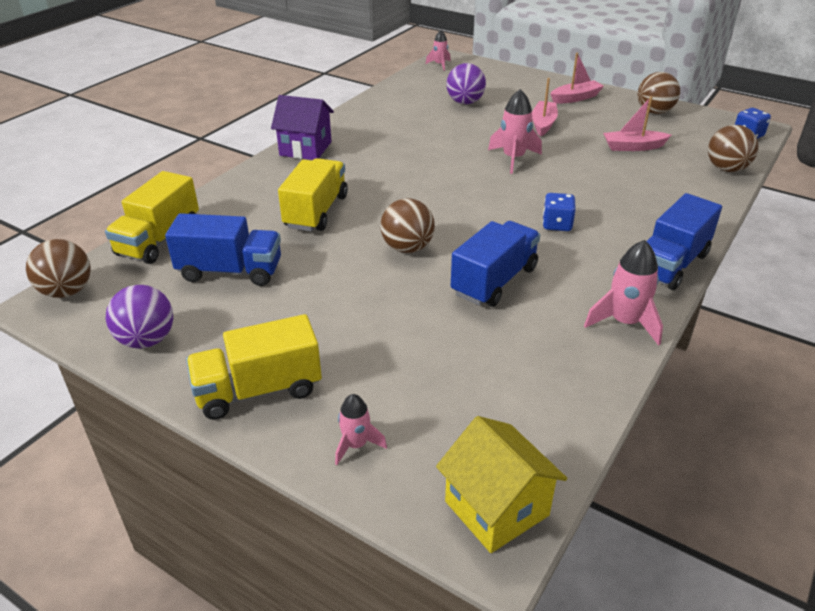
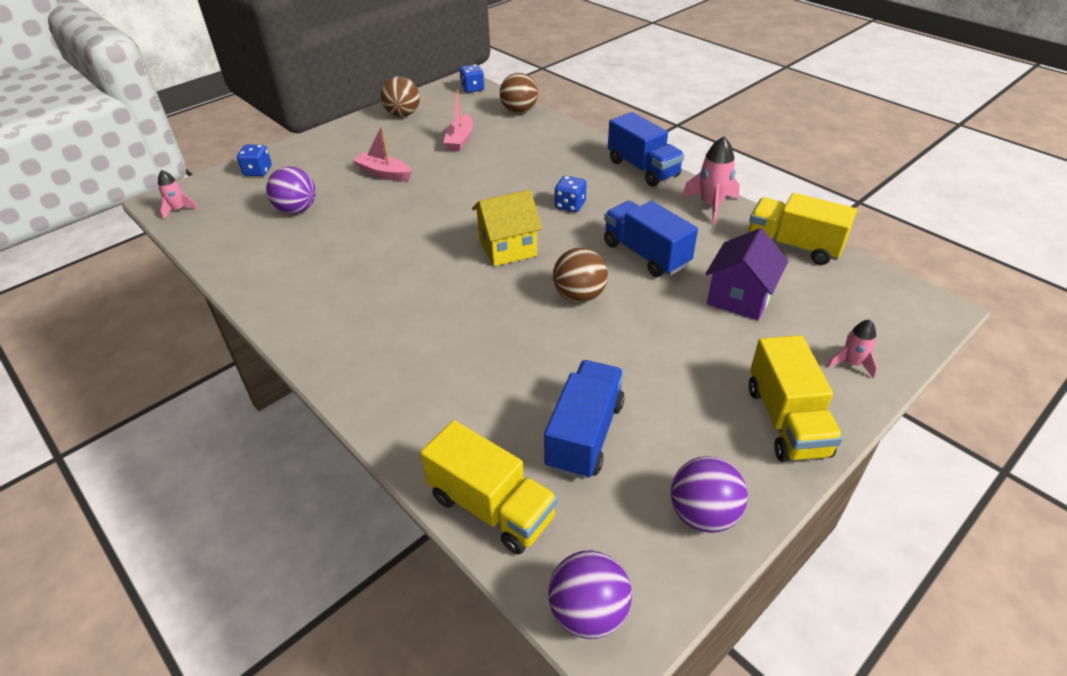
camera: 75 degrees left, 5 degrees up
brown ball [26,239,91,298] -> purple ball [548,551,632,639]
purple house [271,95,334,160] -> purple house moved to [705,228,788,320]
yellow truck [278,158,348,231] -> yellow truck moved to [748,193,857,265]
yellow house [436,416,567,553] -> yellow house moved to [472,190,542,266]
pink rocket [488,89,542,174] -> none
pink boat [550,53,604,104] -> none
none -> blue dice [237,145,272,176]

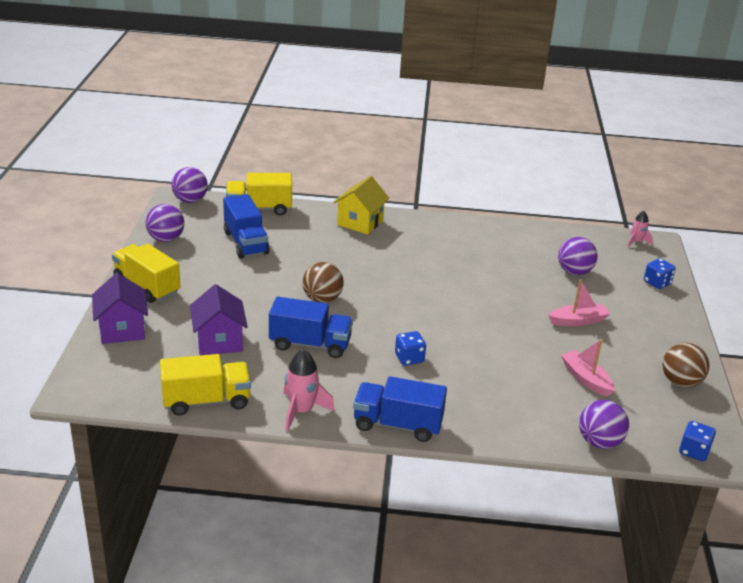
camera: 135 degrees right, 10 degrees down
yellow house [472,190,542,266] -> yellow house moved to [334,176,390,235]
brown ball [500,73,538,114] -> purple ball [579,400,629,449]
pink rocket [827,320,877,378] -> purple house [92,273,148,344]

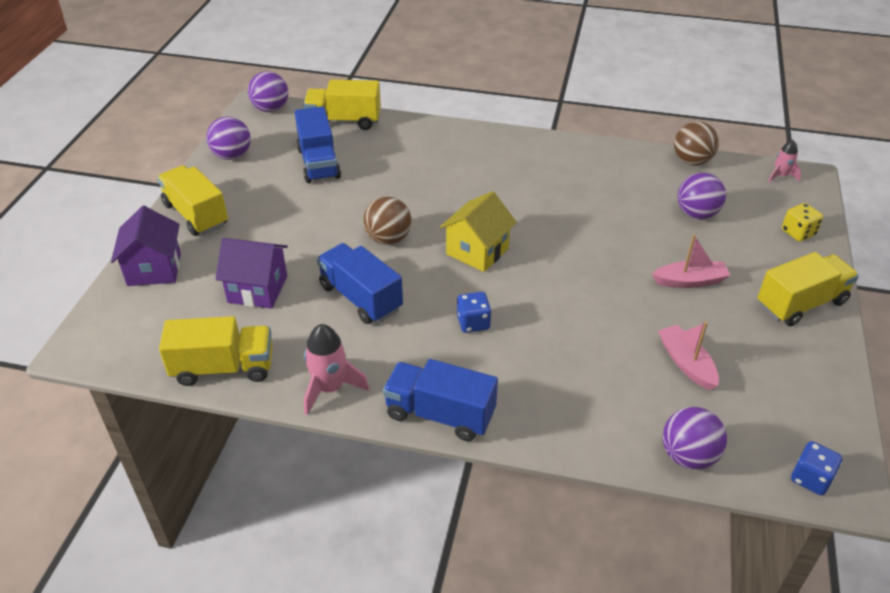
camera: 10 degrees right, 10 degrees up
purple house [190,284,248,355] -> purple house turned 75 degrees counterclockwise [215,238,288,309]
blue truck [269,297,353,358] -> blue truck turned 150 degrees counterclockwise [317,243,403,324]
yellow house [334,176,390,235] -> yellow house moved to [440,191,517,272]
blue dice [644,258,676,289] -> yellow dice [782,203,823,242]
brown ball [662,343,710,388] -> brown ball moved to [674,122,719,165]
none -> yellow truck [758,252,859,326]

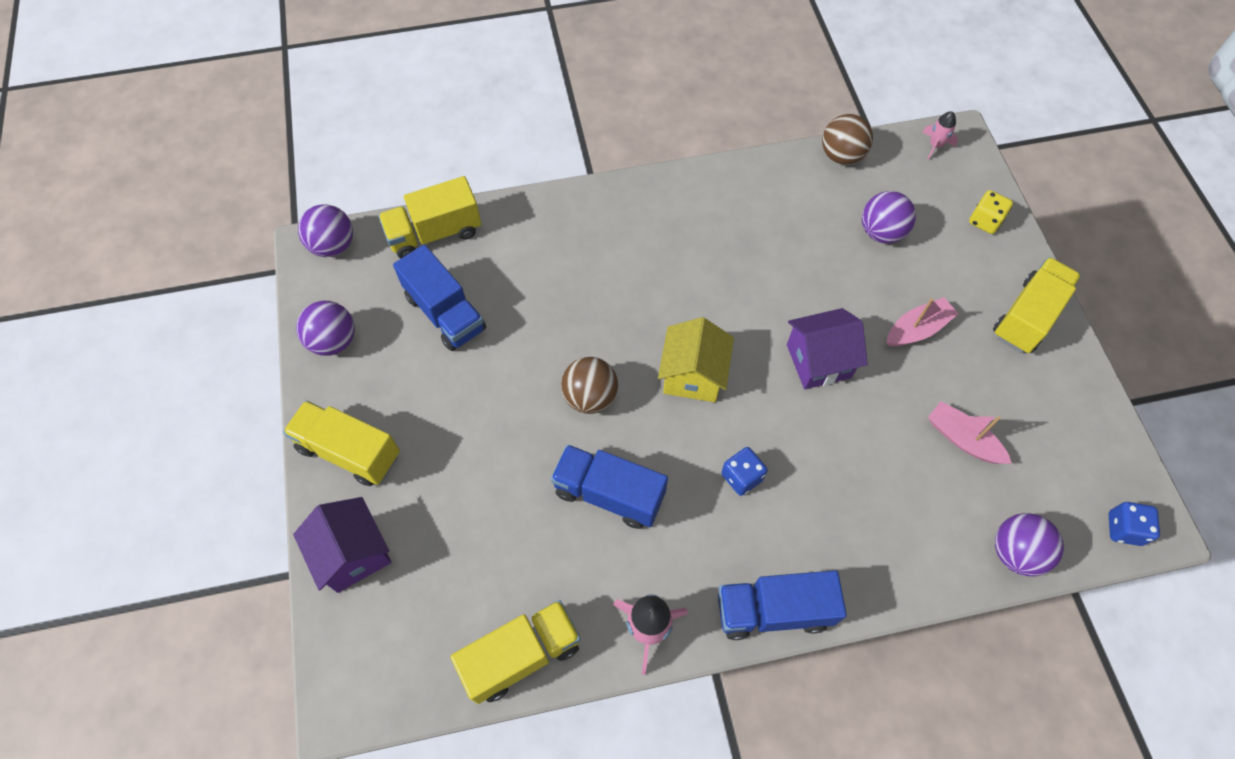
camera: 25 degrees left, 20 degrees up
purple house [215,238,288,309] -> purple house moved to [787,308,868,389]

